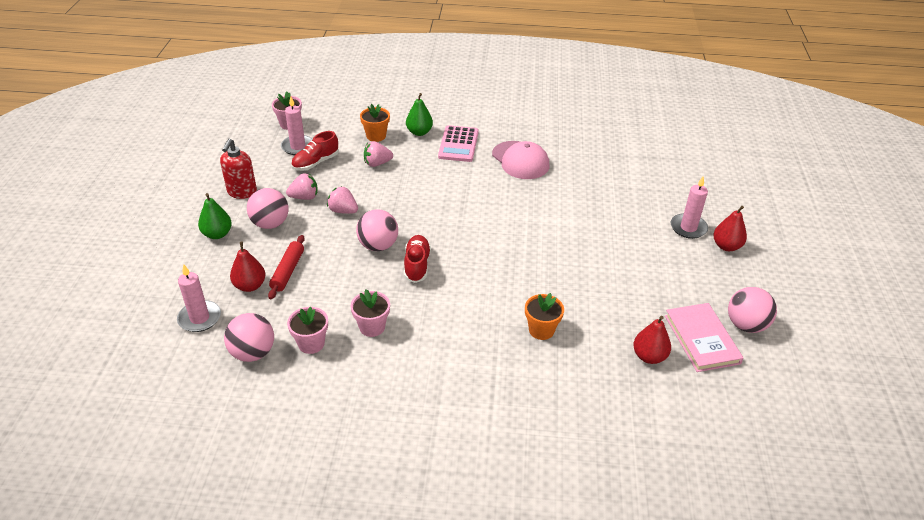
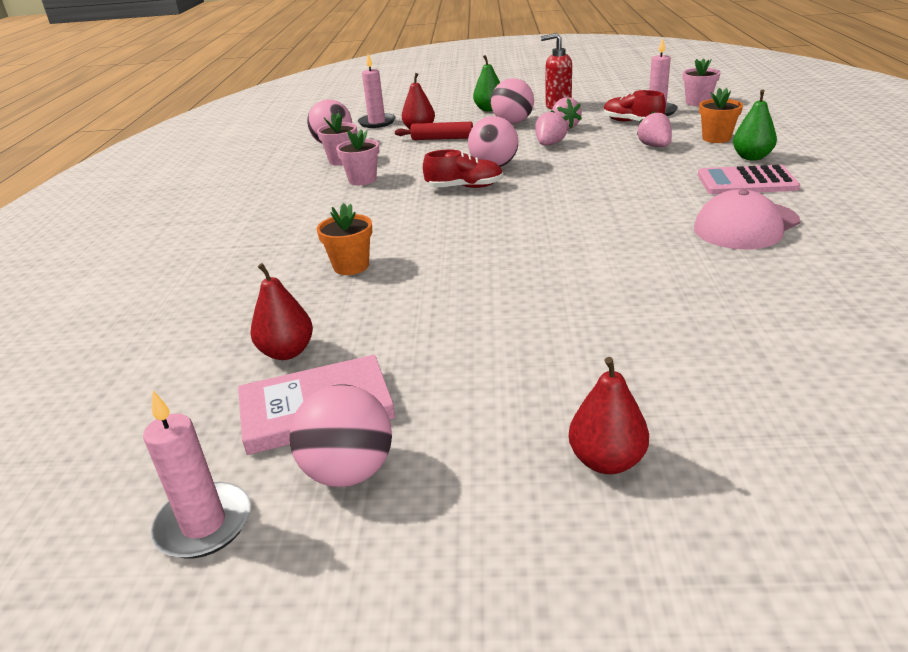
camera: 90 degrees right, 10 degrees down
pink candle [671,176,708,239] -> pink candle moved to [143,391,251,559]

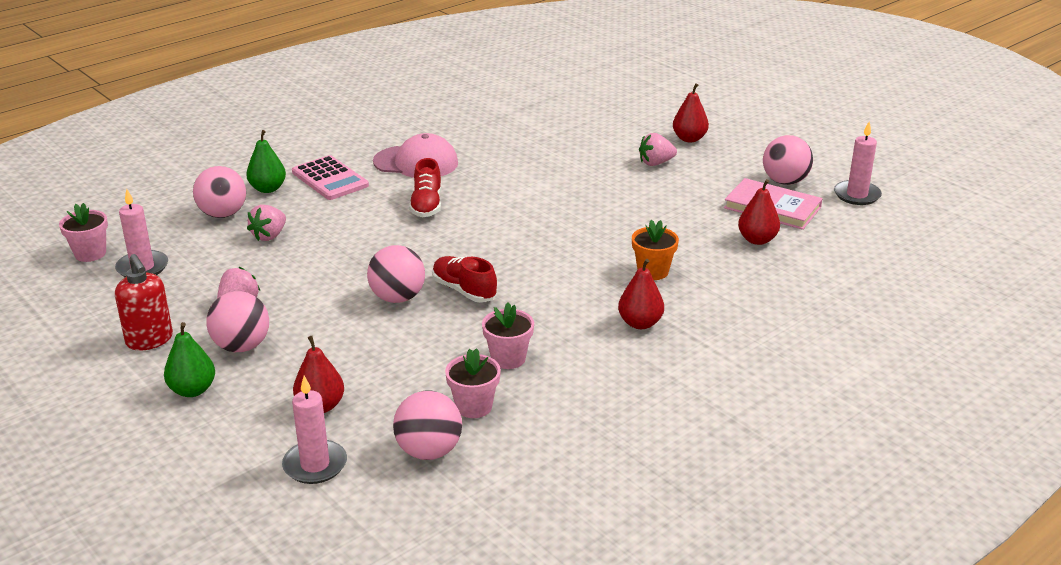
camera: 135 degrees left, 0 degrees up
red rolling pin [395,122,473,140] -> none
pink strawberry [535,110,567,146] -> pink strawberry moved to [639,133,677,166]
red shoe [603,90,666,122] -> red shoe moved to [409,158,441,217]
orange flower pot [699,88,743,143] -> pink ball [193,166,246,218]
none -> red pear [618,259,664,329]

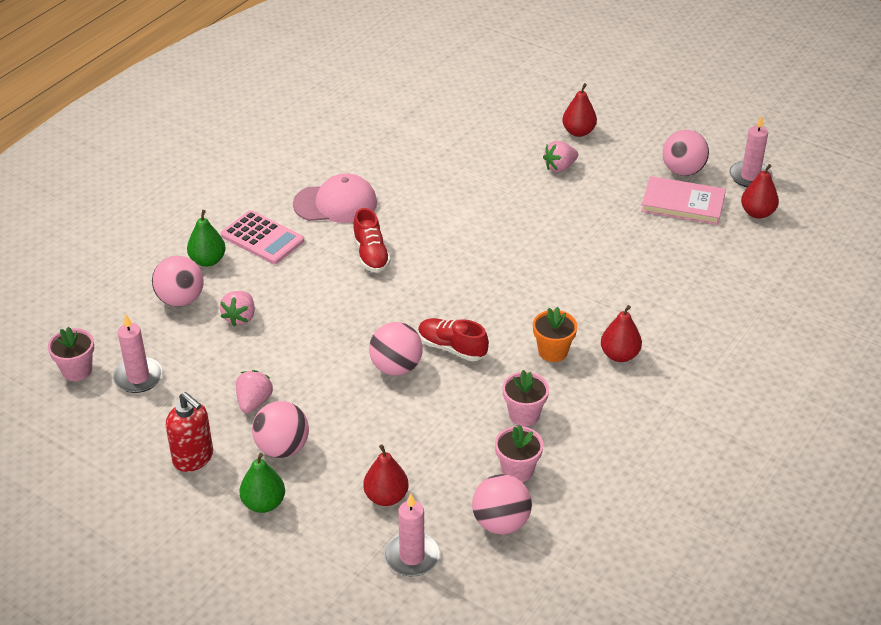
camera: 15 degrees left, 10 degrees up
orange flower pot [632,220,679,280] -> orange flower pot moved to [533,307,577,362]
red pear [738,179,780,245] -> red pear moved to [741,164,779,219]

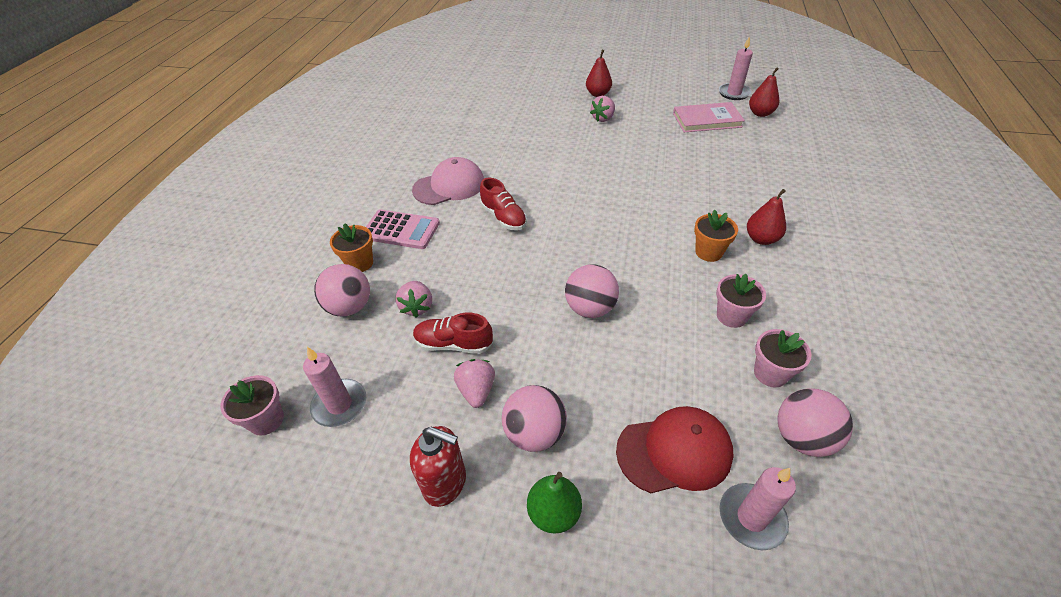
camera: 20 degrees left, 5 degrees up
green pear [187,210,226,267] -> orange flower pot [330,223,373,272]
red pear [363,444,409,506] -> red cap [616,406,734,493]
red shoe [418,318,489,361] -> red shoe moved to [413,313,493,354]
pink ball [662,130,709,176] -> none

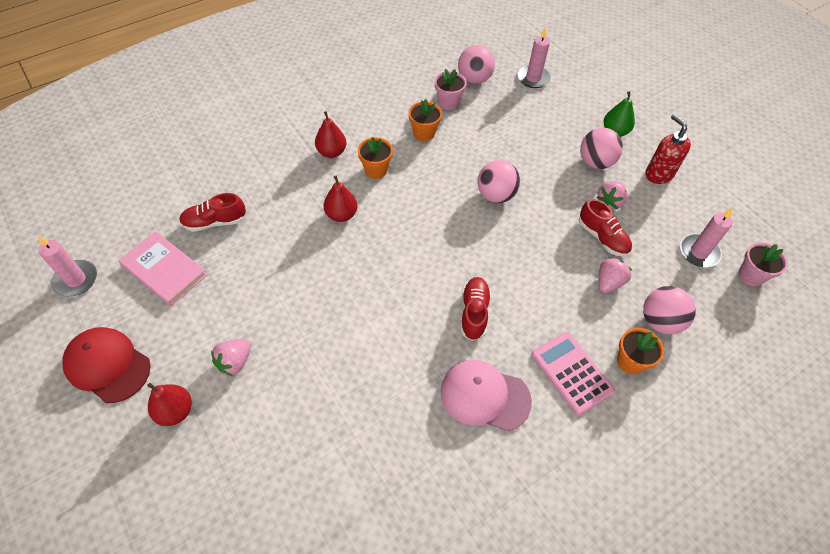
camera: 140 degrees left, 10 degrees up
pink strawberry [590,96,615,122] -> pink strawberry turned 135 degrees clockwise [211,339,251,376]
red cap [616,406,734,493] -> red cap moved to [62,327,151,403]
pink flower pot [716,274,766,328] -> orange flower pot [409,99,442,141]
red pear [749,67,779,117] -> red pear moved to [324,176,357,222]
none -> red shoe [179,193,246,232]

